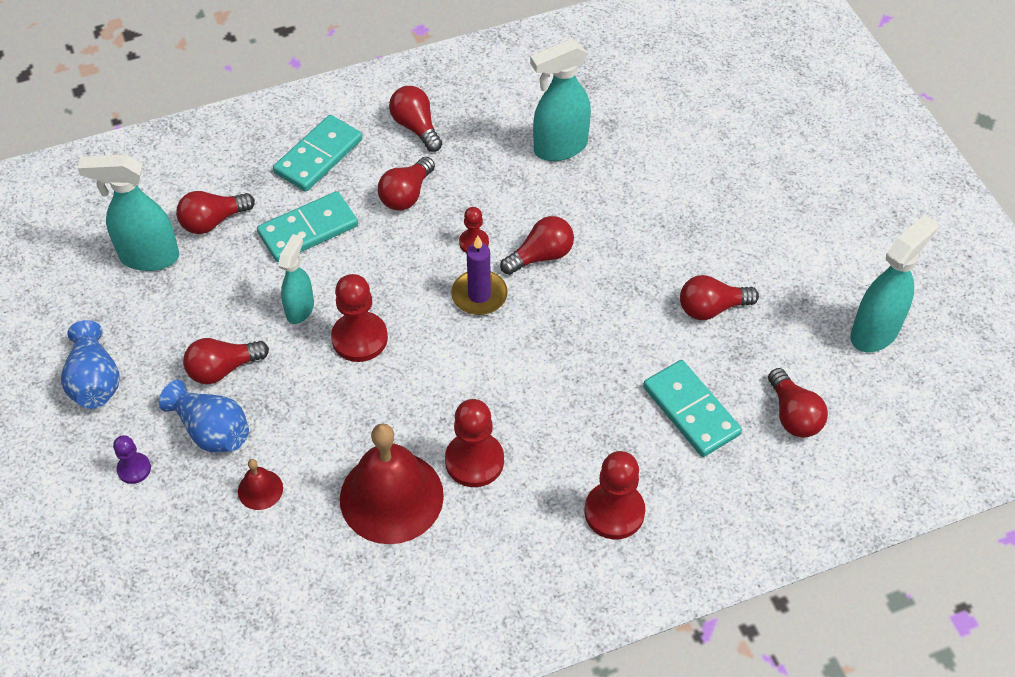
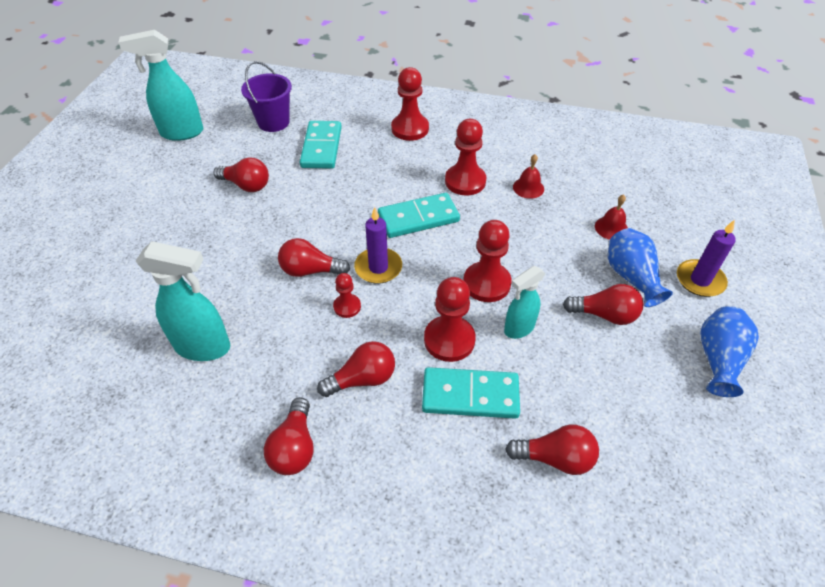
camera: 145 degrees left, 5 degrees down
turquoise spray bottle [78,154,179,271] -> none
purple pawn [113,435,151,484] -> purple candle [677,220,736,297]
turquoise domino [273,115,363,192] -> turquoise domino moved to [378,193,460,238]
red bell [340,423,444,544] -> red bell [513,154,544,199], size x0.44
red light bulb [768,368,828,438] -> purple bucket [241,61,292,132]
none -> red pawn [424,277,476,362]

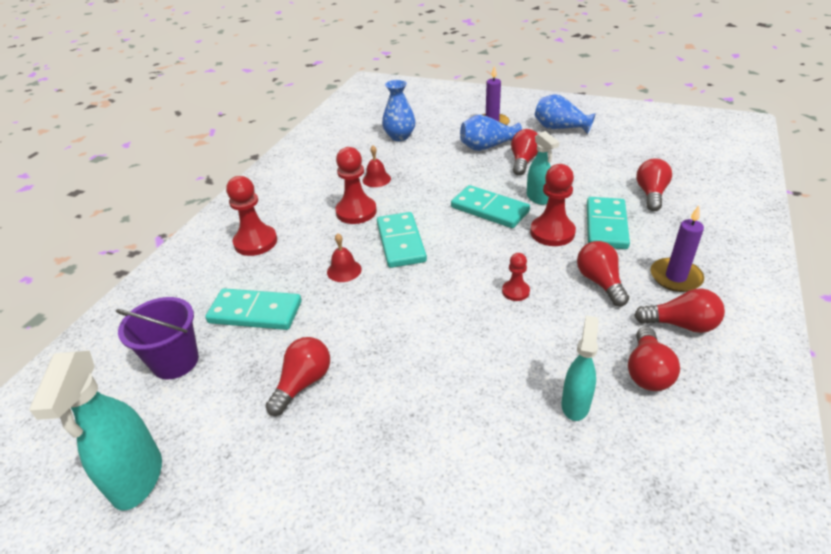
camera: 80 degrees left, 10 degrees down
turquoise spray bottle [136,241,230,361] -> turquoise spray bottle [561,315,599,421], size x0.63
red light bulb [278,238,350,277] -> red light bulb moved to [628,327,680,391]
purple candle [354,207,402,284] -> purple candle moved to [650,206,704,292]
red pawn [463,220,512,302] -> turquoise domino [451,185,530,228]
red bell [595,194,628,240] -> red bell moved to [327,233,362,282]
none -> blue vase [382,80,416,141]

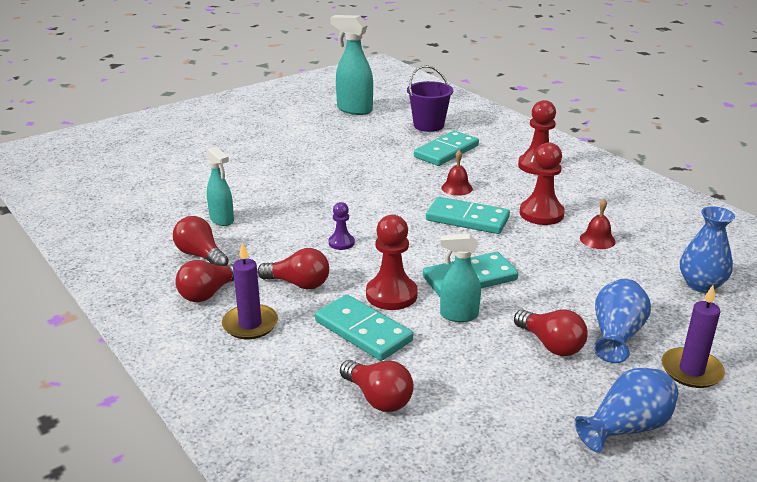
camera: 120 degrees right, 10 degrees down
red light bulb [265,337,330,416] -> none
red pawn [502,253,530,301] -> purple pawn [329,202,355,250]

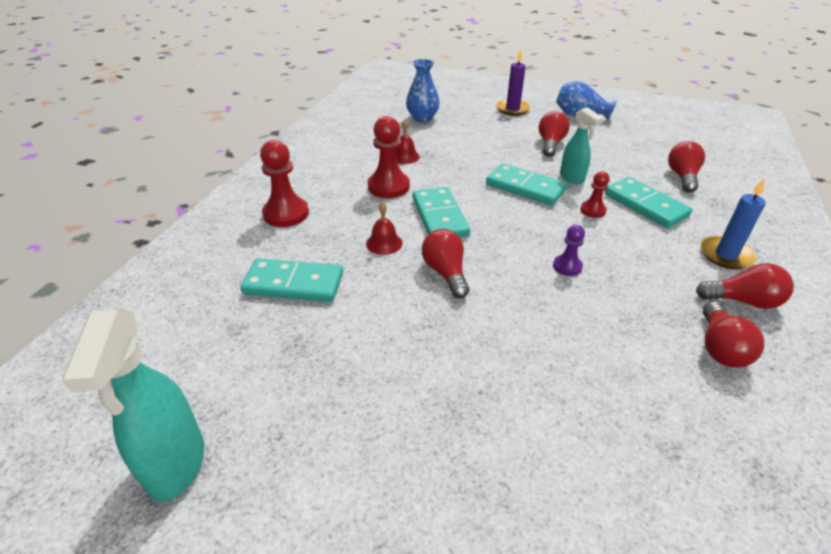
camera: 125 degrees left, 10 degrees up
turquoise spray bottle [206,146,234,226] -> none
purple candle [222,242,278,339] -> blue candle [700,178,766,269]
red light bulb [257,248,329,289] -> red light bulb moved to [422,229,469,298]
turquoise domino [315,295,413,361] -> turquoise domino turned 45 degrees counterclockwise [604,177,692,228]
red pawn [366,215,418,310] -> red pawn [580,171,610,218], size x0.56
purple bucket [407,65,453,132] -> none
blue vase [593,279,651,363] -> none

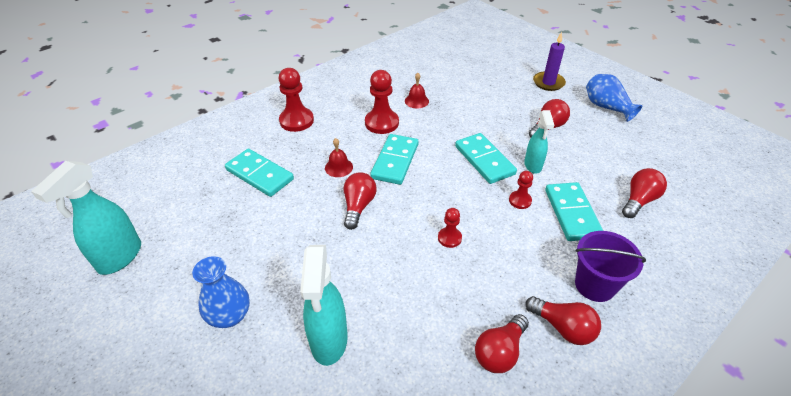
camera: 30 degrees right, 5 degrees up
blue vase [406,59,440,122] -> blue vase moved to [192,256,250,328]
purple pawn [553,225,585,276] -> red pawn [438,208,462,248]
blue candle [700,178,766,269] -> purple bucket [575,231,646,302]
none -> turquoise spray bottle [300,245,348,366]

